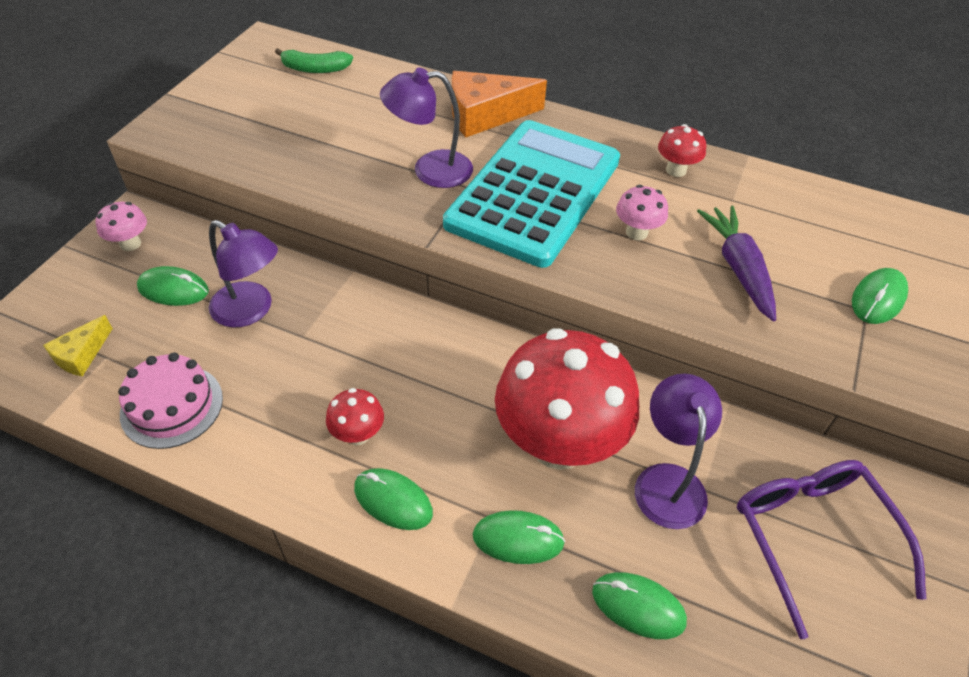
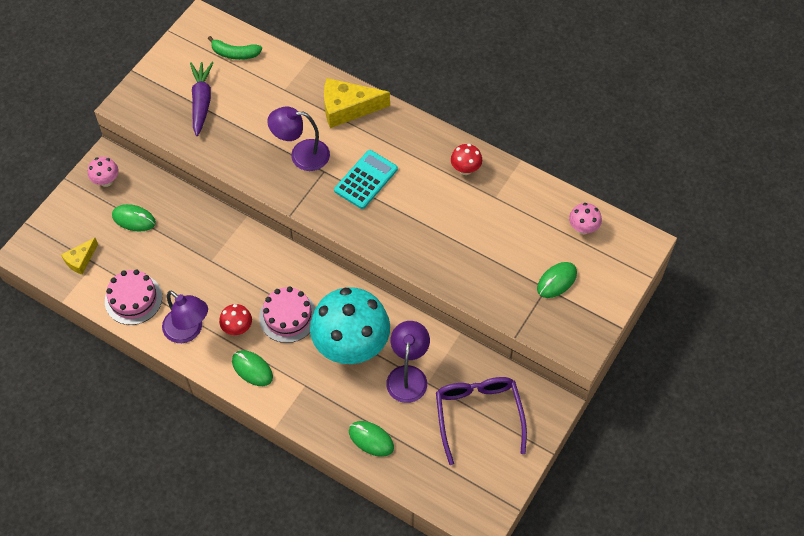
camera: 10 degrees right, 10 degrees up
purple lamp [209,220,278,327] -> purple lamp moved to [162,290,208,343]
turquoise calculator [443,120,620,268] -> turquoise calculator [334,150,398,209], size x0.50
orange cheese [452,71,547,137] -> yellow cheese [324,78,390,128]
green mouse [473,510,565,564] -> none
red mushroom [495,328,639,470] -> turquoise mushroom [310,287,390,364]
pink mushroom [616,185,668,240] -> pink mushroom moved to [569,203,602,235]
purple carrot [697,206,776,322] -> purple carrot moved to [190,62,214,136]
none -> pink cake [259,287,315,343]

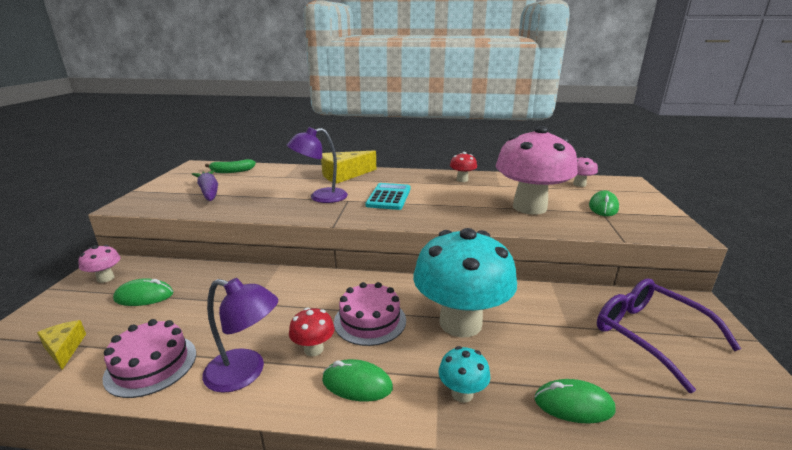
camera: 25 degrees left, 35 degrees down
yellow cheese [61,238,98,275] -> yellow cheese turned 135 degrees clockwise [37,320,86,370]
purple lamp [386,321,430,403] -> none
none -> turquoise mushroom [438,346,490,403]
none -> pink mushroom [496,126,578,215]

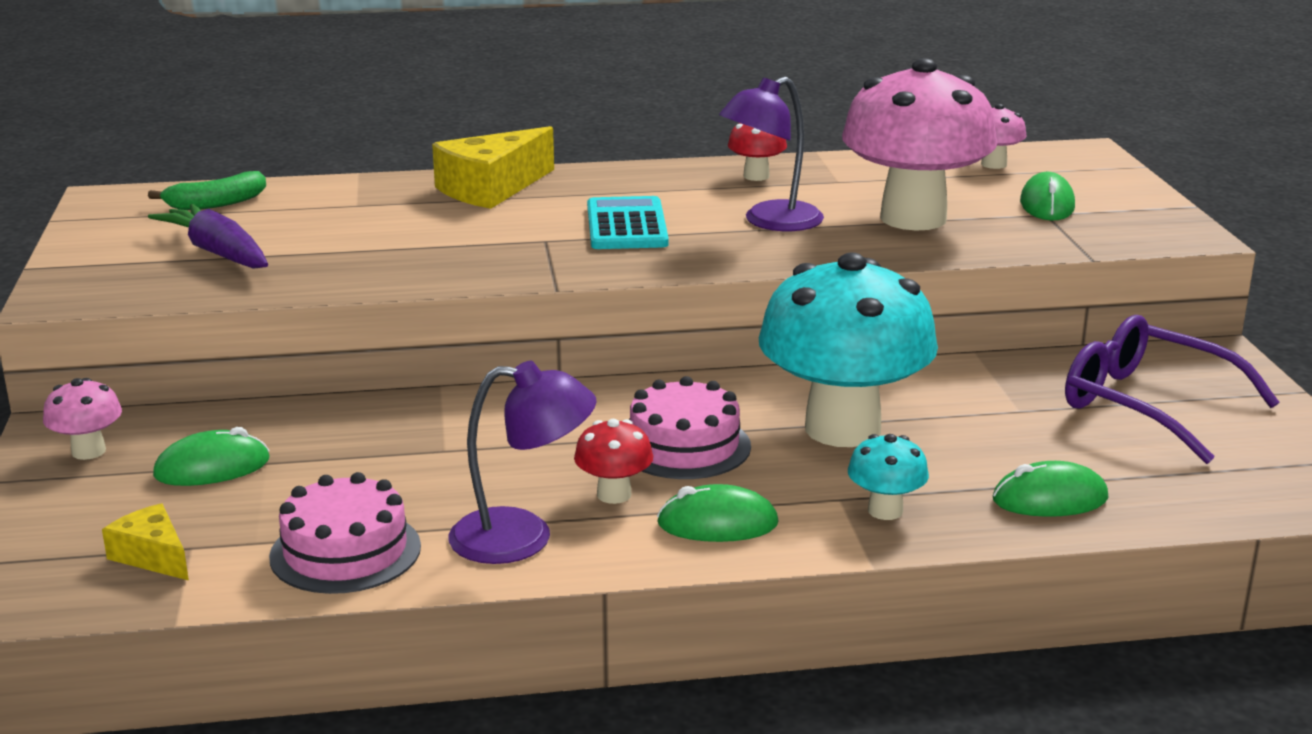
camera: 15 degrees left, 0 degrees up
purple lamp [287,127,348,203] -> purple lamp moved to [719,77,824,231]

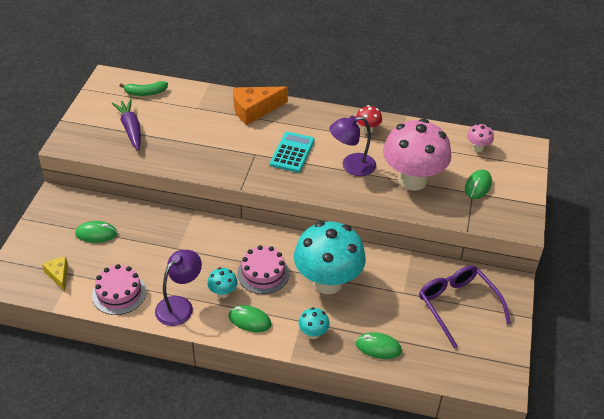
camera: 20 degrees right, 20 degrees up
pink mushroom [43,378,122,460] -> none
yellow cheese [432,126,554,209] -> orange cheese [233,86,288,125]
purple lamp [448,361,596,564] -> purple lamp turned 75 degrees counterclockwise [155,250,202,326]
red mushroom [574,419,653,504] -> turquoise mushroom [207,267,238,298]

